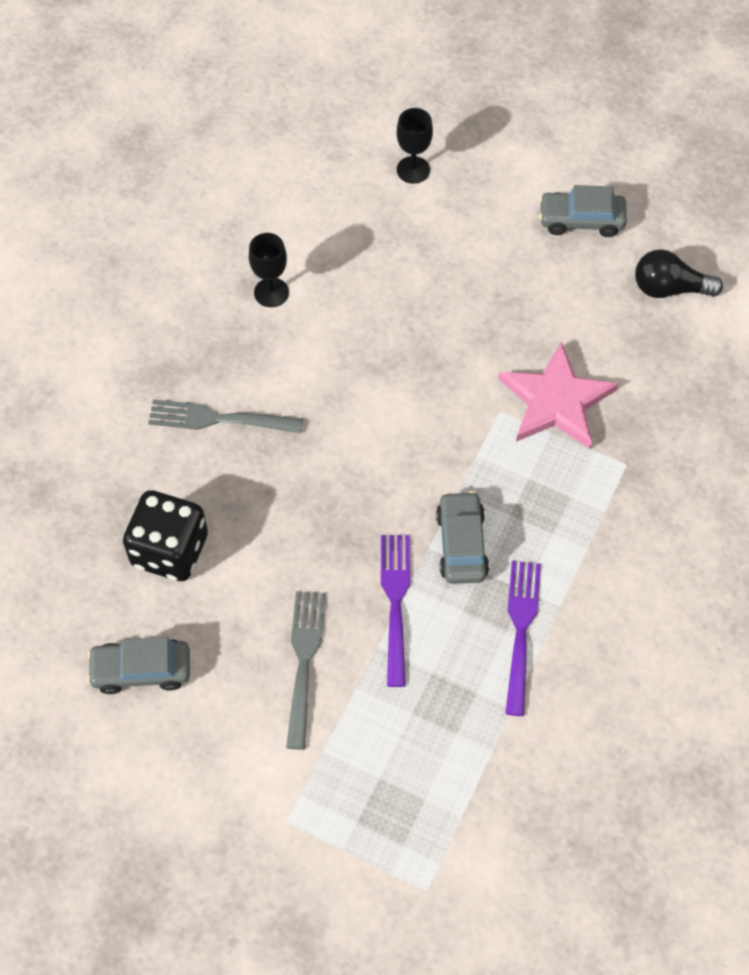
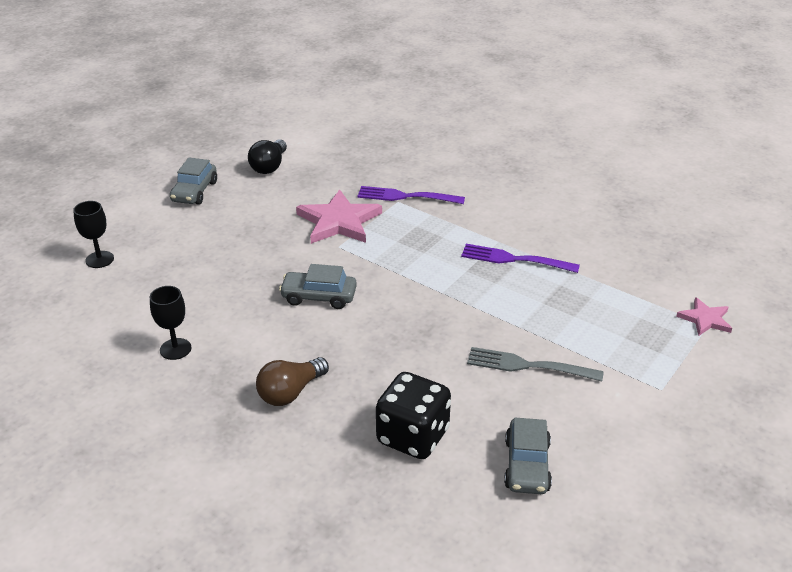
camera: 80 degrees left, 25 degrees down
grey fork [148,399,303,434] -> brown light bulb [256,357,329,406]
purple fork [381,535,410,687] -> purple fork moved to [357,186,465,204]
grey car [436,491,489,584] -> grey car moved to [279,264,357,309]
none -> pink star [676,297,732,336]

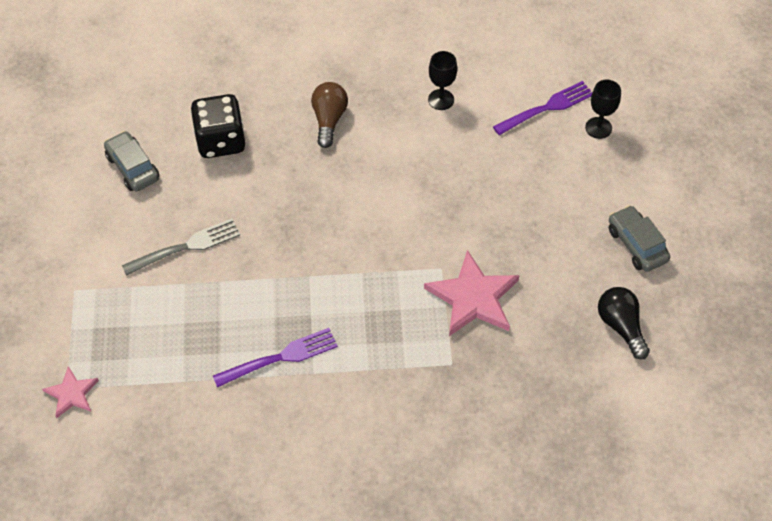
camera: 140 degrees right, 20 degrees up
grey car [279,264,357,309] -> none
purple fork [357,186,465,204] -> purple fork moved to [493,81,592,135]

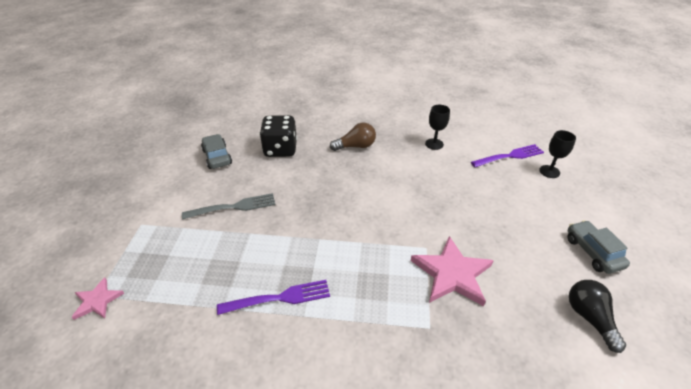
camera: 10 degrees right, 15 degrees down
brown light bulb [311,82,348,148] -> brown light bulb turned 60 degrees clockwise [330,123,376,151]

